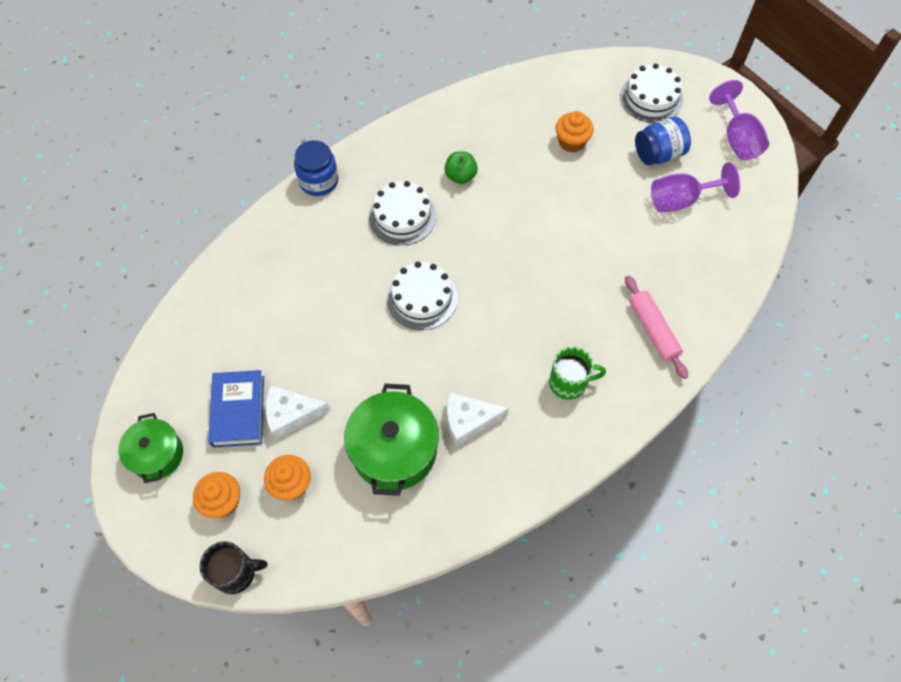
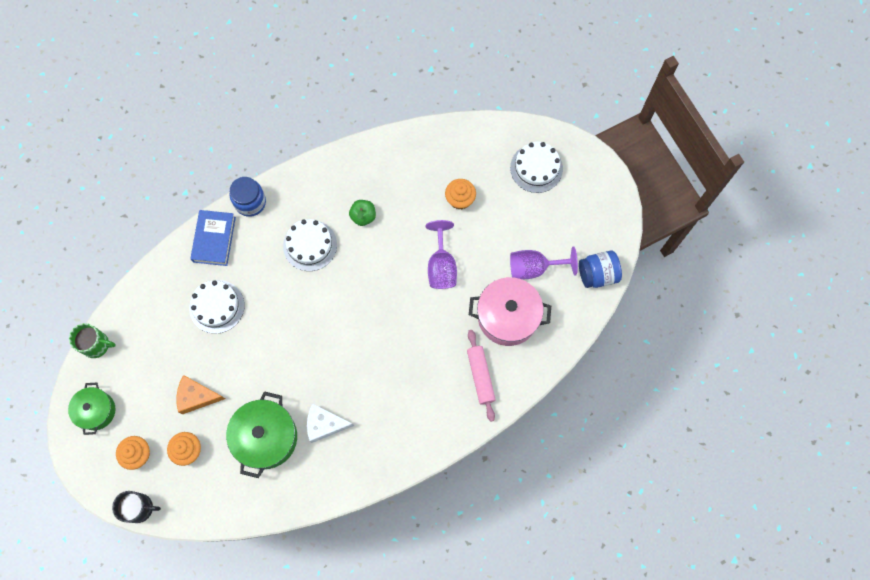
camera: 10 degrees right, 10 degrees up
blue book [208,370,264,448] -> blue book moved to [190,210,236,266]
white cheese [266,385,330,440] -> orange cheese [176,375,225,414]
white cake [387,262,458,330] -> white cake moved to [189,280,245,334]
green mug [549,346,606,400] -> green mug moved to [69,323,116,358]
blue jar [635,117,691,165] -> blue jar moved to [579,251,622,288]
purple goblet [709,80,769,160] -> purple goblet moved to [426,220,457,289]
none -> pink pot [469,277,551,346]

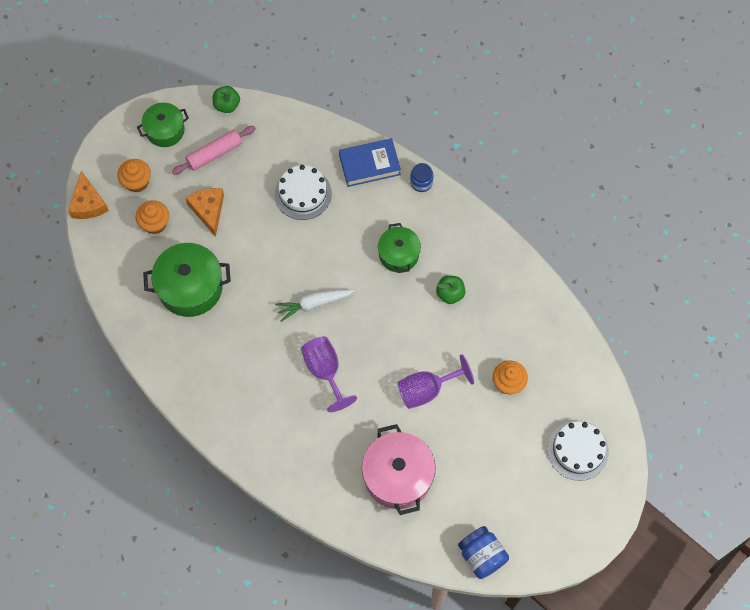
camera: 70 degrees right, 5 degrees down
green mug [69,323,116,358] -> green apple [213,86,240,113]
black mug [112,491,161,523] -> orange cheese [68,171,109,219]
blue jar [230,177,266,217] -> blue jar [410,163,433,192], size x0.66
white cake [283,219,337,271] -> green pot [378,223,421,273]
white cheese [307,403,354,443] -> none
pink rolling pin [467,330,496,422] -> pink rolling pin moved to [172,126,256,175]
purple goblet [510,247,578,279] -> purple goblet moved to [301,336,357,412]
none -> white carrot [275,289,355,322]

